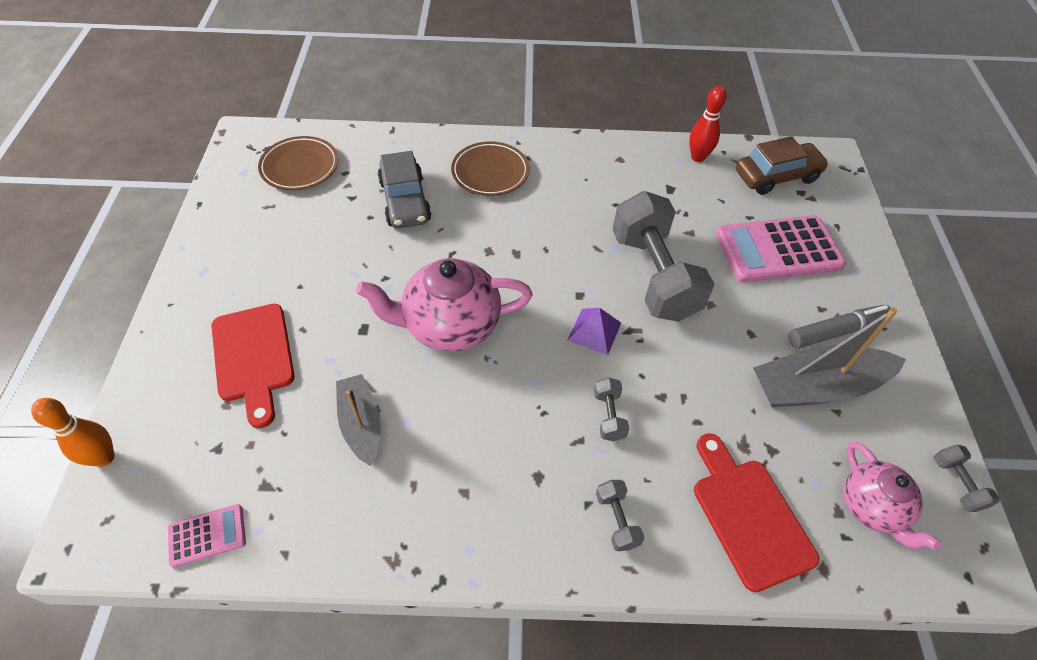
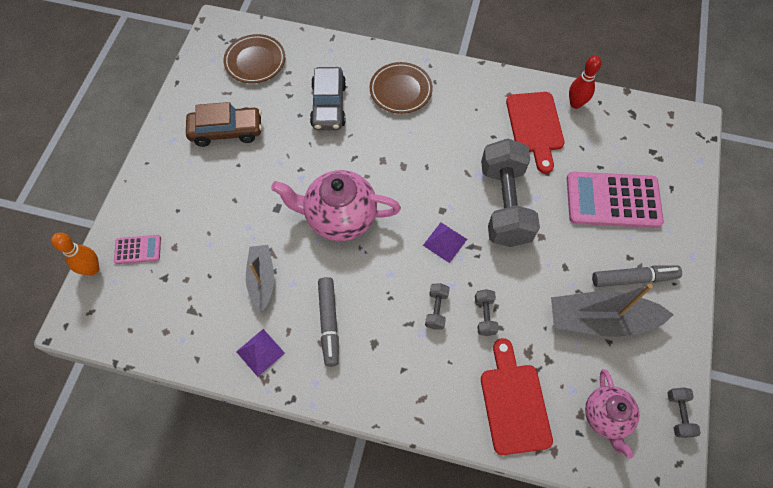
camera: 15 degrees right, 10 degrees up
pink calculator [168,504,246,568] -> pink calculator moved to [114,235,161,264]
red cutting board [211,304,295,428] -> red cutting board moved to [506,92,564,173]
grey dumbbell [596,480,645,551] -> grey dumbbell moved to [475,289,499,336]
brown car [736,136,829,195] -> brown car moved to [186,102,262,147]
none -> purple pyramid [236,329,285,377]
none -> grey marker [318,277,339,367]

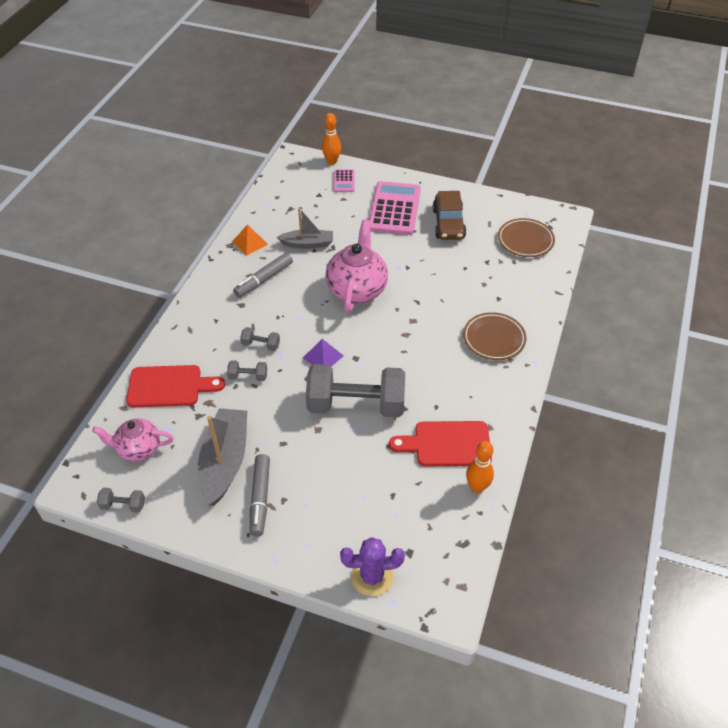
camera: 95 degrees right, 15 degrees down
purple pyramid [236,329,285,377] -> orange pyramid [232,224,268,256]
grey car [310,67,346,130] -> none
grey marker [318,277,339,367] -> grey marker turned 45 degrees counterclockwise [233,253,293,297]
pink calculator [567,172,664,228] -> pink calculator moved to [369,181,421,235]
red bowling pin [569,55,601,109] -> orange bowling pin [466,441,494,493]
none -> purple cactus [340,537,405,596]

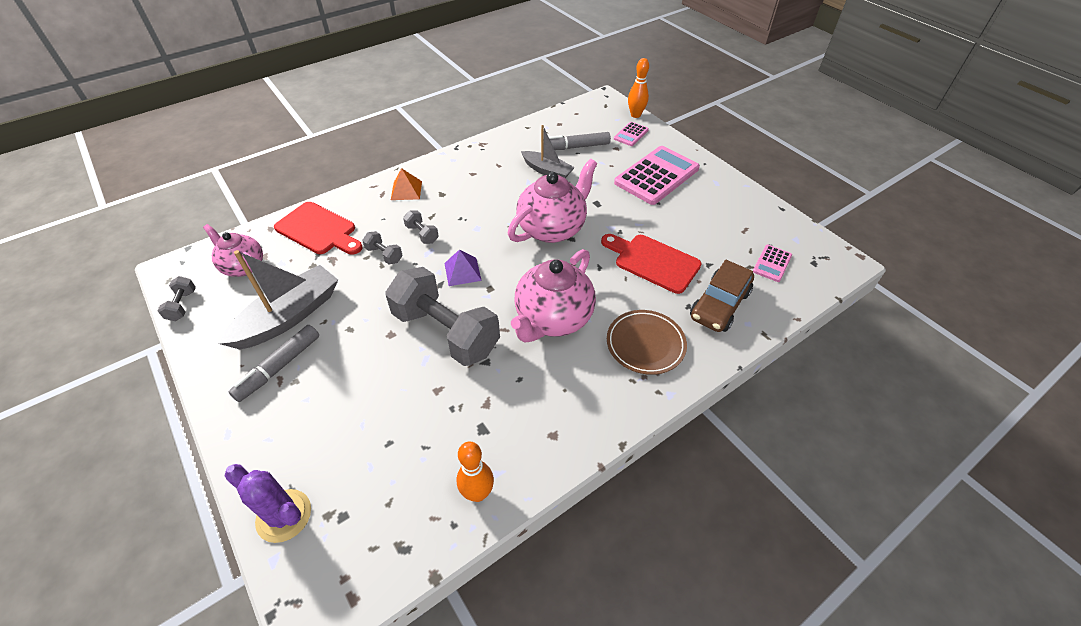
camera: 35 degrees right, 0 degrees up
grey dumbbell [97,488,145,513] -> grey dumbbell turned 45 degrees clockwise [157,276,196,321]
orange pyramid [232,224,268,256] -> orange pyramid moved to [391,168,422,200]
grey marker [233,253,293,297] -> grey marker moved to [543,132,611,150]
red cutting board [389,421,492,466] -> red cutting board moved to [601,234,702,294]
brown car [433,191,466,240] -> brown car moved to [690,260,754,332]
brown plate [498,218,555,257] -> pink calculator [753,245,792,282]
none -> pink teapot [511,249,596,342]

